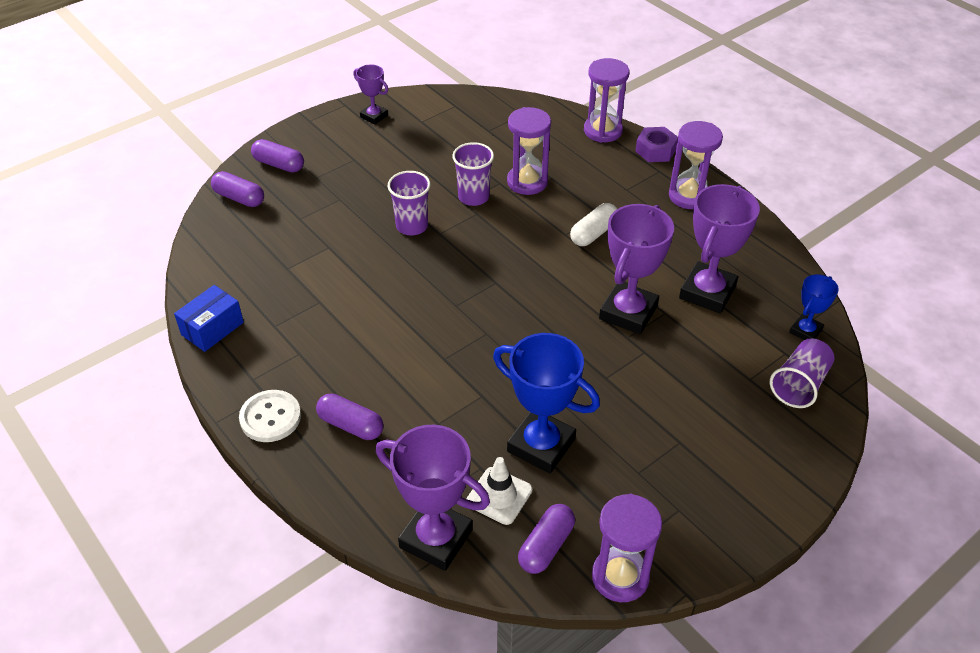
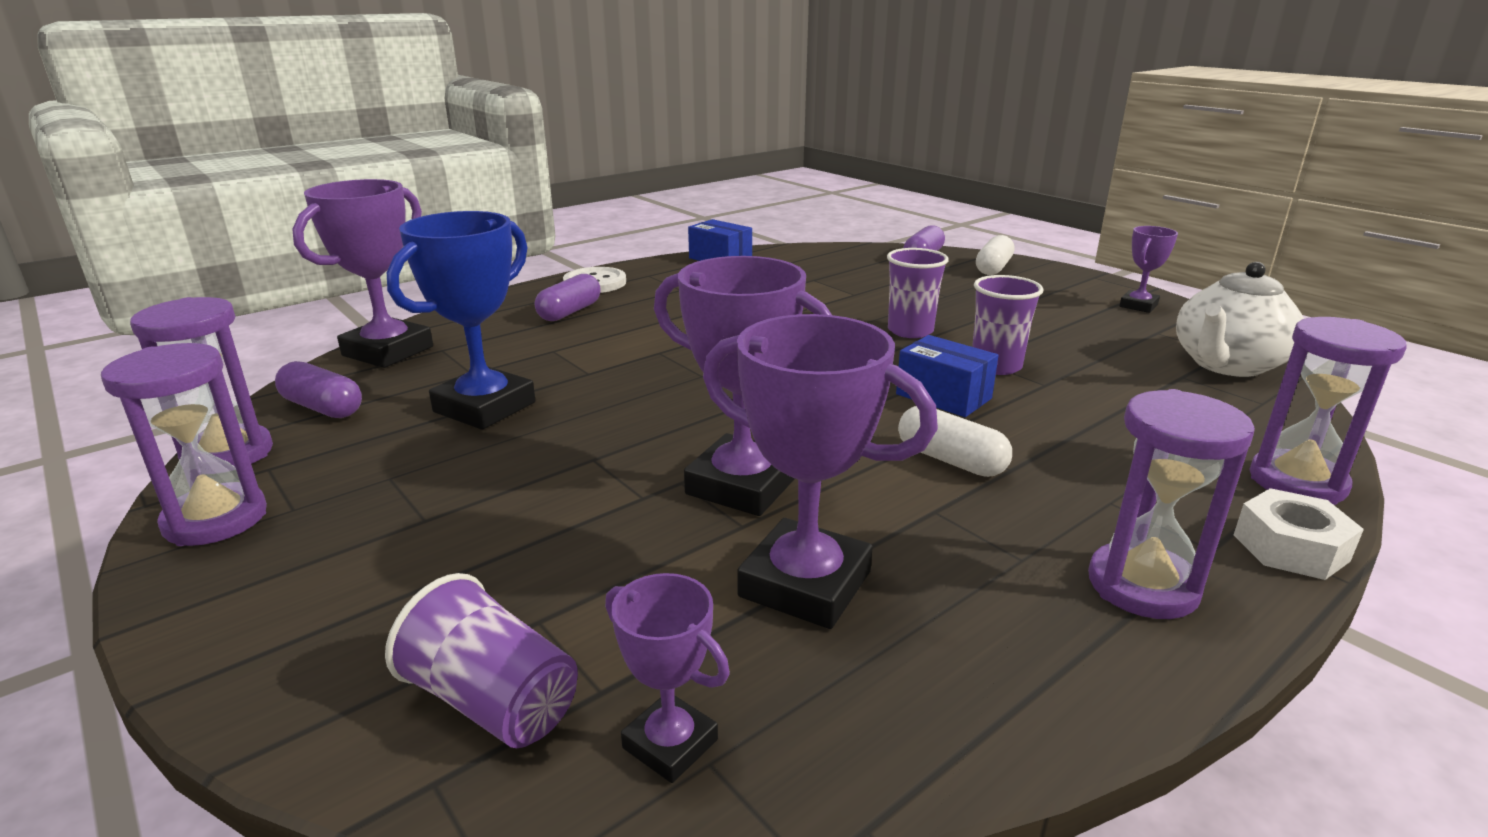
camera: 90 degrees right, 20 degrees down
purple capsule [251,139,304,173] -> white capsule [976,235,1014,275]
white traffic cone [467,457,532,525] -> none
purple hourglass [507,107,551,195] -> purple hourglass moved to [101,343,267,546]
purple nut [635,127,678,162] -> white nut [1234,488,1364,580]
blue trophy [789,274,839,340] -> purple trophy [605,573,730,783]
none -> blue box [896,335,999,417]
none -> white teapot [1176,262,1304,377]

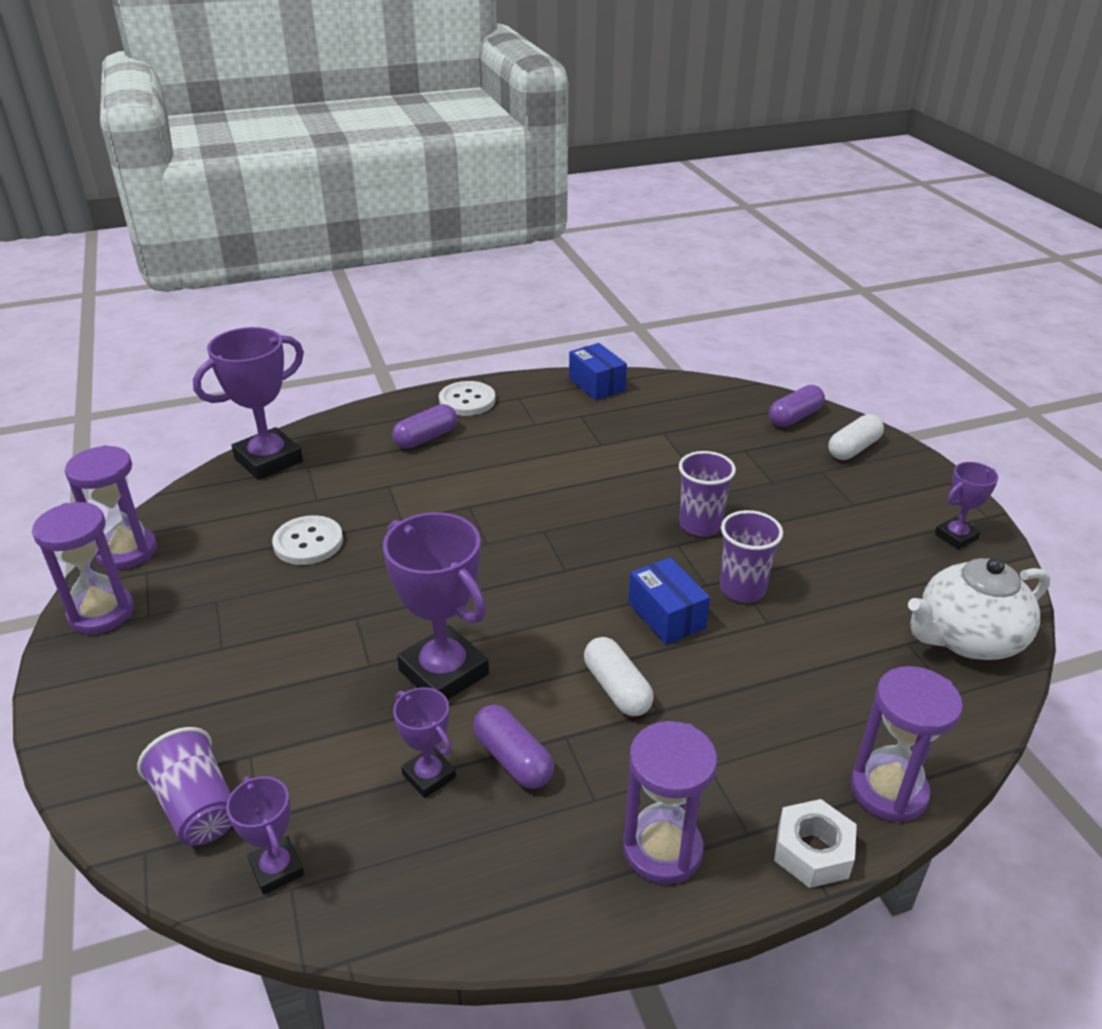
camera: 20 degrees right, 10 degrees up
purple capsule [275,361,362,418] -> purple capsule moved to [473,705,554,789]
blue trophy [387,211,535,430] -> white button [272,515,343,565]
purple trophy [703,314,938,629] -> purple trophy [393,687,456,798], size x0.54

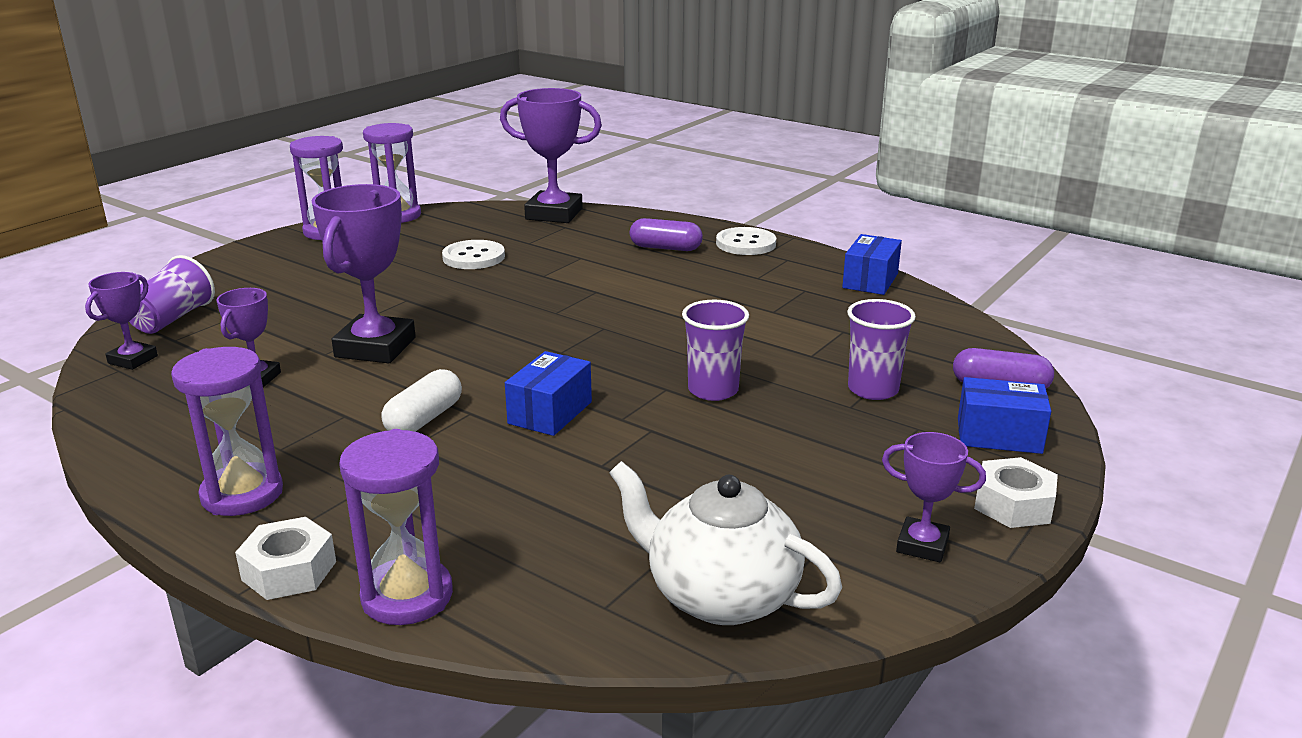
camera: 55 degrees right, 10 degrees down
purple capsule [473,705,554,789] -> none
purple cup [720,510,783,602] -> purple cup moved to [847,299,916,400]
white capsule [828,414,884,460] -> blue box [958,377,1051,454]
none -> white nut [974,457,1058,528]

